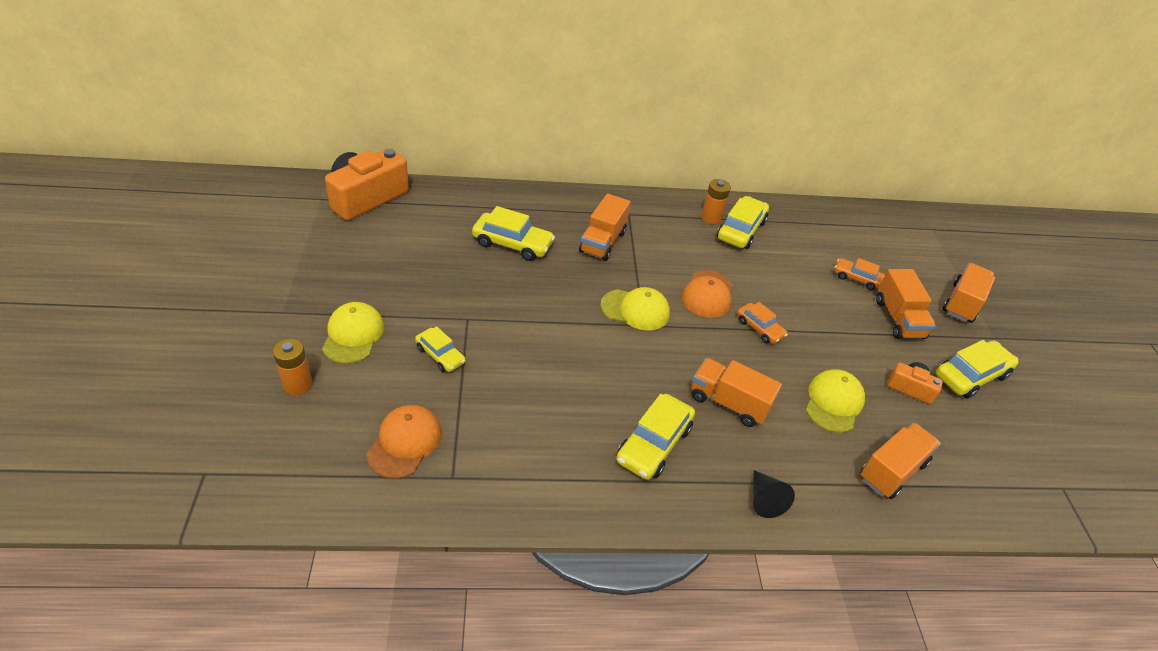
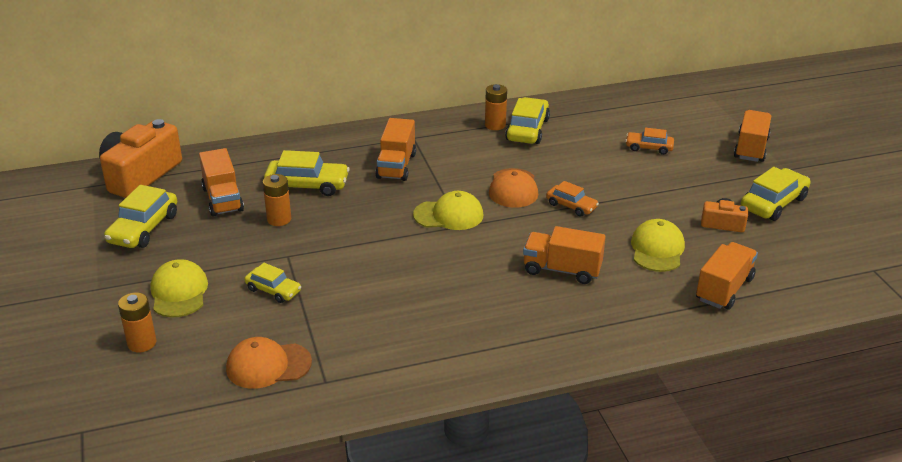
camera: 10 degrees left, 10 degrees down
orange cap [367,405,442,479] -> orange cap turned 105 degrees counterclockwise [226,337,312,389]
yellow car [616,394,695,480] -> yellow car moved to [104,185,177,248]
black cone [753,470,795,518] -> none
orange truck [876,269,936,339] -> orange truck moved to [199,148,244,217]
none -> orange battery [263,174,291,226]

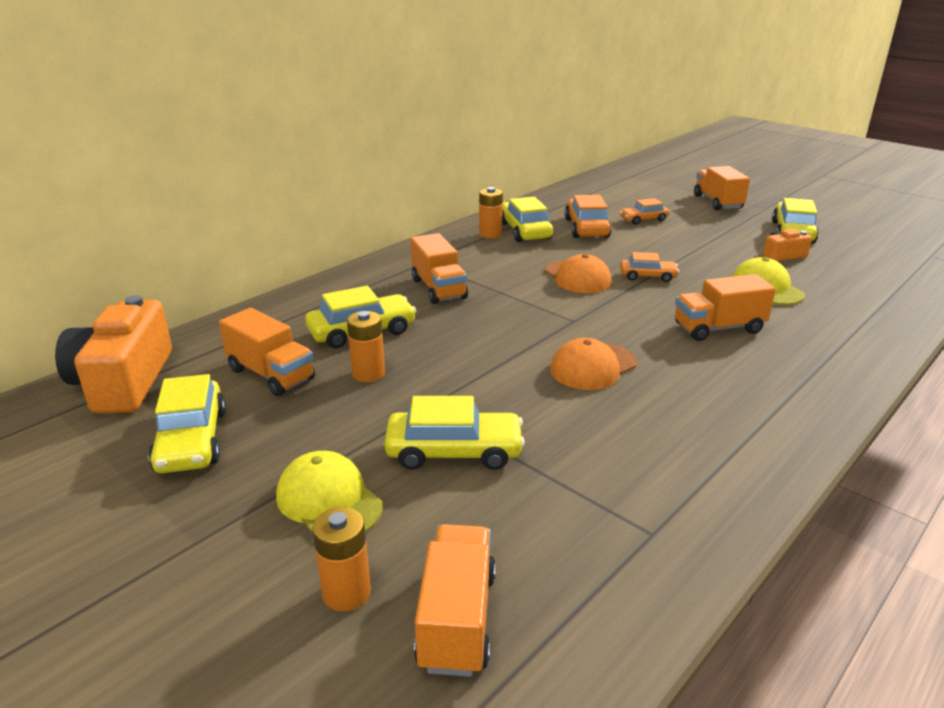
camera: 30 degrees left, 5 degrees down
orange cap [226,337,312,389] -> orange cap moved to [550,338,637,390]
yellow car [244,263,301,303] -> yellow car [384,396,525,470], size x1.62
yellow cap [413,191,483,230] -> none
orange truck [696,242,758,310] -> orange truck moved to [414,524,496,677]
none -> orange car [565,195,612,238]

